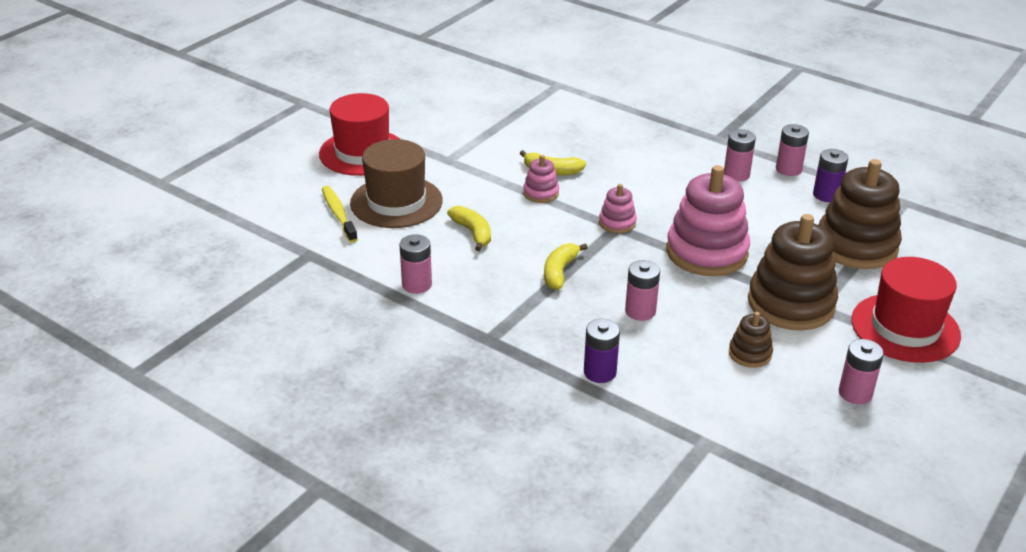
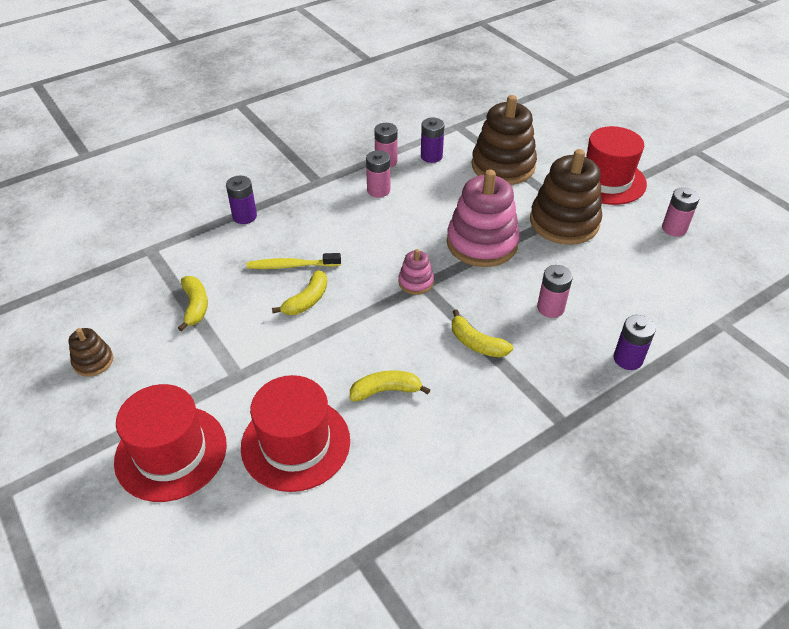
camera: 70 degrees left, 10 degrees up
yellow toothbrush [322,186,358,243] -> yellow toothbrush moved to [247,253,341,269]
brown hat [350,139,443,228] -> red hat [241,375,350,492]
pink battery [399,234,432,294] -> none
pink stacking toy [523,155,559,203] -> none
brown stacking toy [729,312,773,368] -> brown stacking toy moved to [68,328,113,377]
none -> yellow banana [178,276,208,331]
none -> purple battery [226,176,257,224]

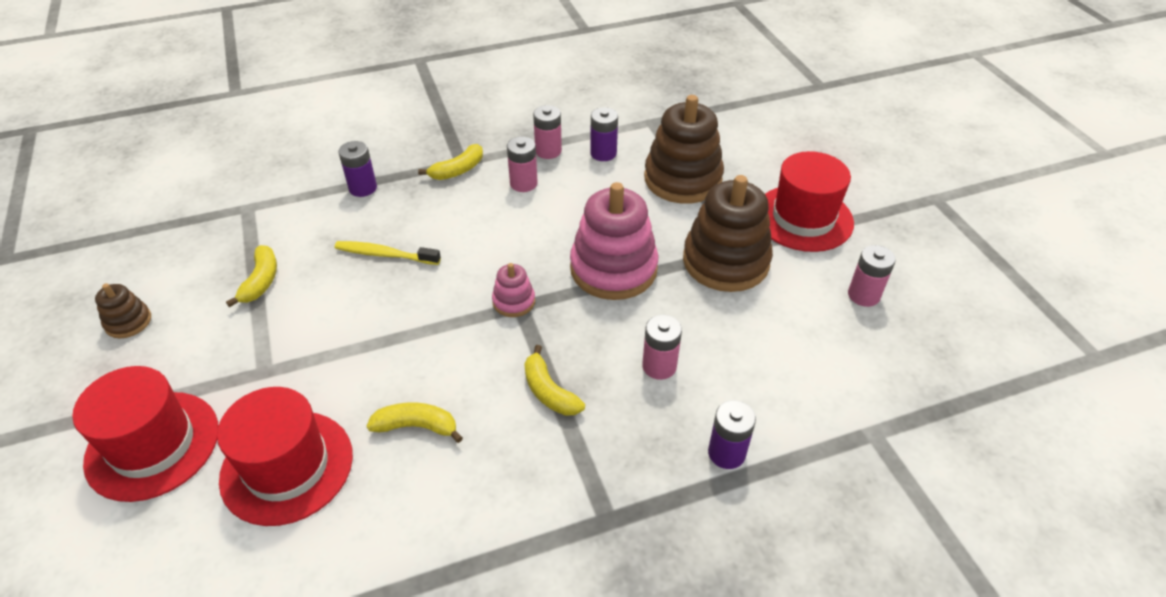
camera: 15 degrees right, 0 degrees up
yellow banana [272,270,327,315] -> yellow banana moved to [418,144,483,180]

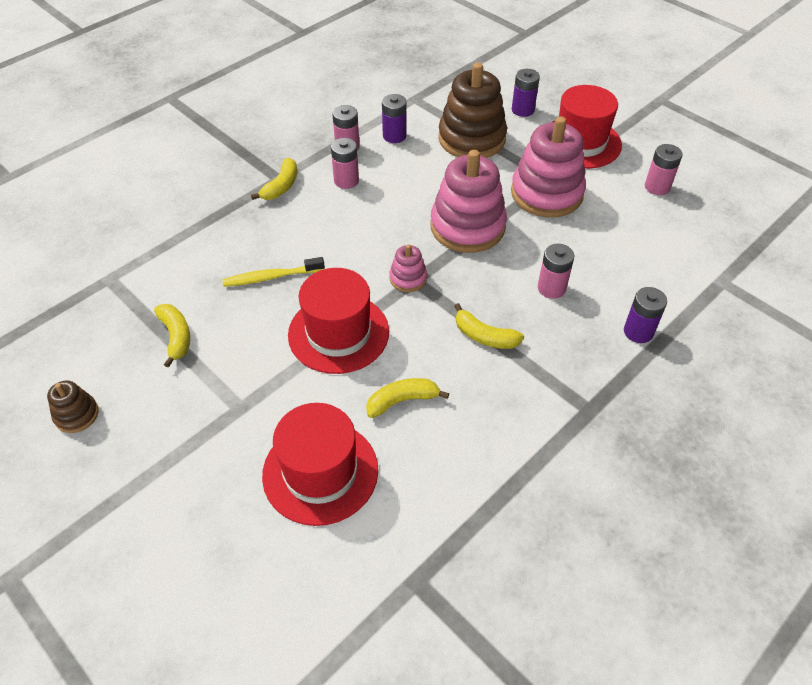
camera: 25 degrees left, 5 degrees up
red hat [72,366,218,502] -> red hat moved to [288,268,389,374]
purple battery [338,141,377,197] -> purple battery moved to [512,69,540,117]
brown stacking toy [683,175,773,292] -> pink stacking toy [511,116,586,218]

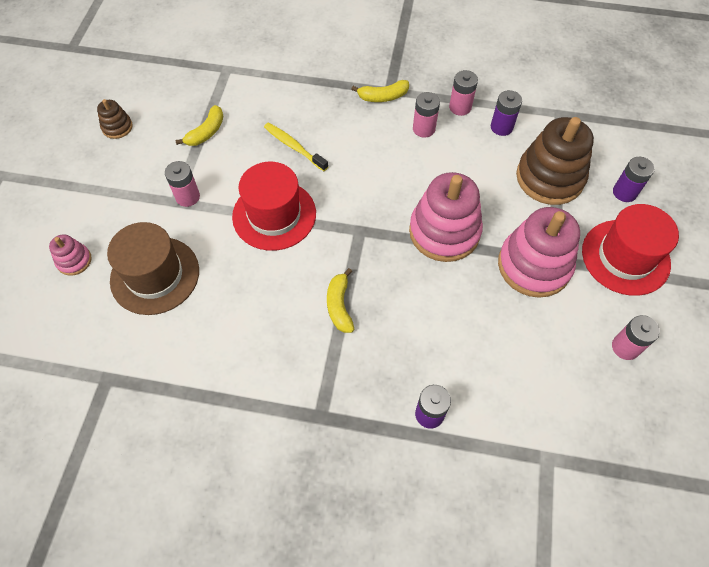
camera: 55 degrees right, 10 degrees up
red hat [262,403,378,526] -> brown hat [107,222,199,315]
yellow banana [366,378,449,418] -> none
pink stacking toy [389,244,427,292] -> pink stacking toy moved to [49,234,92,276]
pink battery [538,244,574,299] -> pink battery moved to [165,161,200,207]

